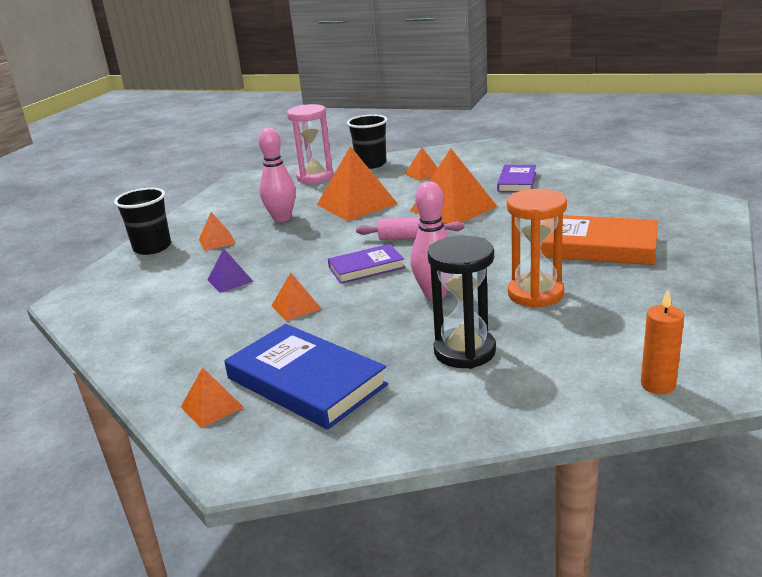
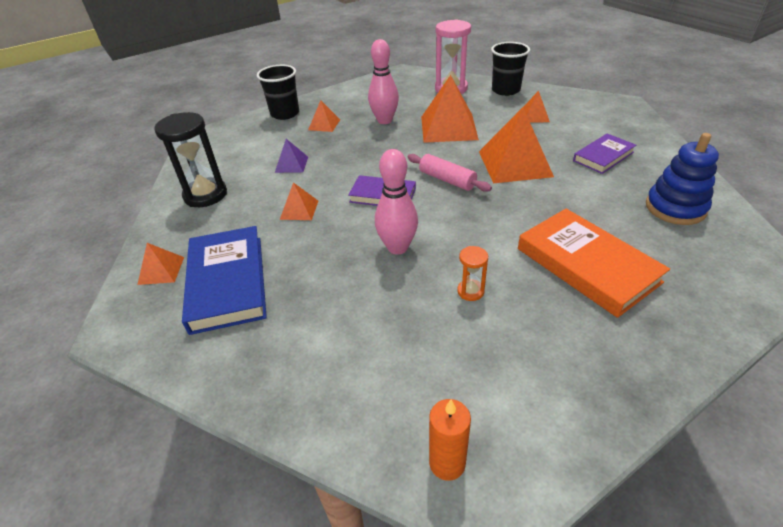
camera: 35 degrees right, 15 degrees up
black hourglass [427,236,496,369] -> black hourglass moved to [154,112,227,207]
orange hourglass [507,189,567,308] -> orange hourglass [457,246,488,301], size x0.48
none -> blue stacking toy [646,133,719,225]

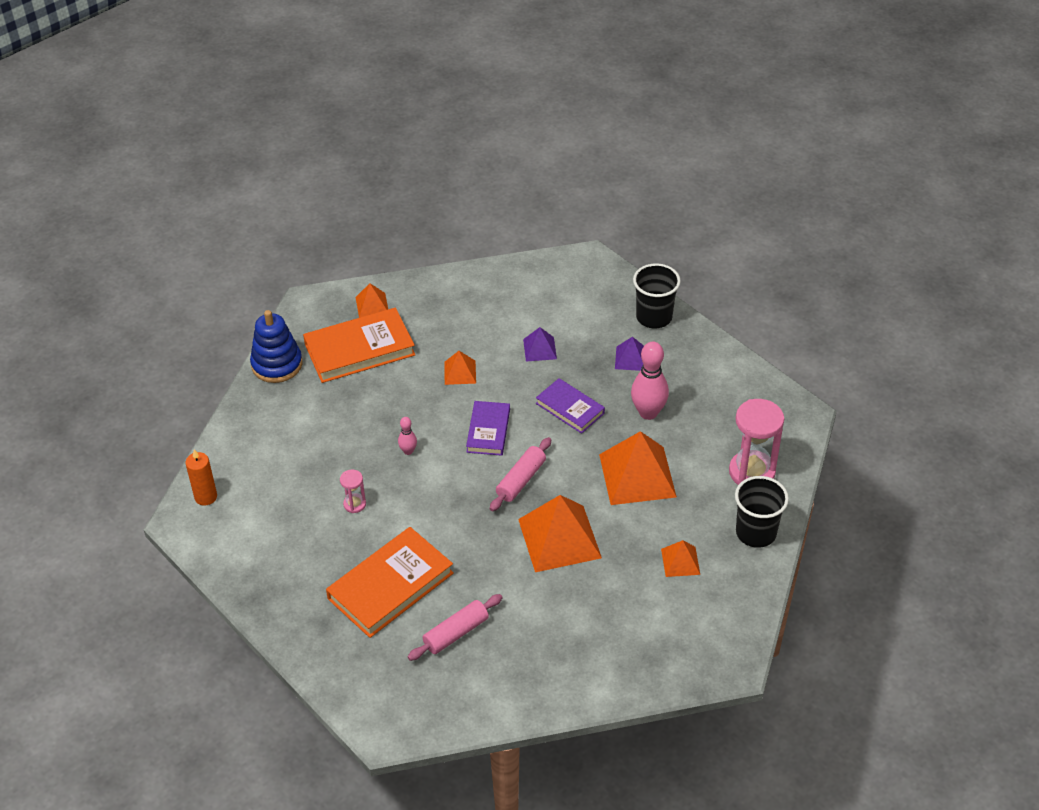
camera: 80 degrees right, 5 degrees up
black hourglass [154,112,227,207] -> none
blue book [182,226,267,335] -> orange book [303,308,415,383]
orange pyramid [308,100,340,132] -> purple pyramid [615,337,644,371]
pink bowling pin [375,149,418,255] -> pink bowling pin [398,417,417,455], size x0.50
orange hourglass [457,246,488,301] -> pink hourglass [340,470,366,513]
purple book [573,134,636,174] -> purple book moved to [536,378,605,434]
blue stacking toy [646,133,719,225] -> blue stacking toy moved to [250,310,303,383]
none -> pink rolling pin [408,594,503,661]

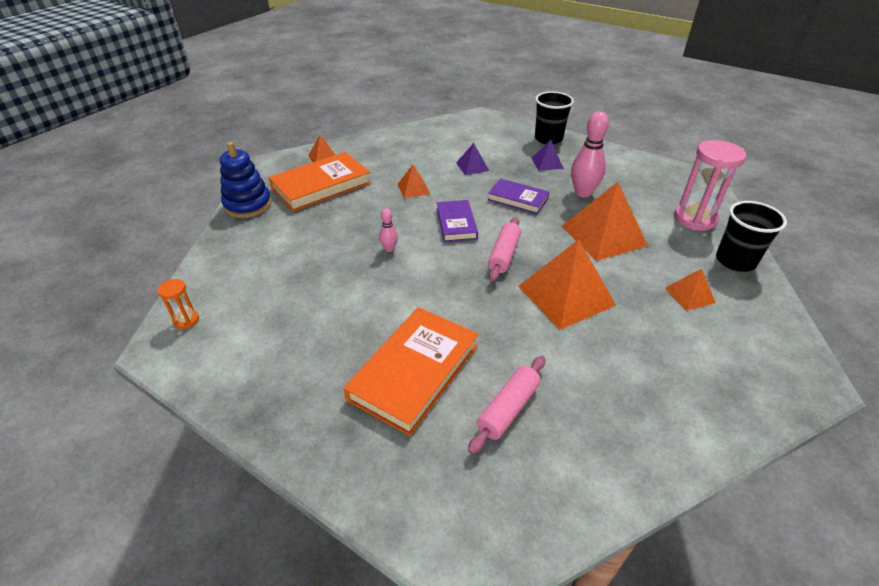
camera: 15 degrees left, 5 degrees down
orange candle [185,449,217,506] -> orange hourglass [157,279,199,329]
pink hourglass [340,470,366,513] -> none

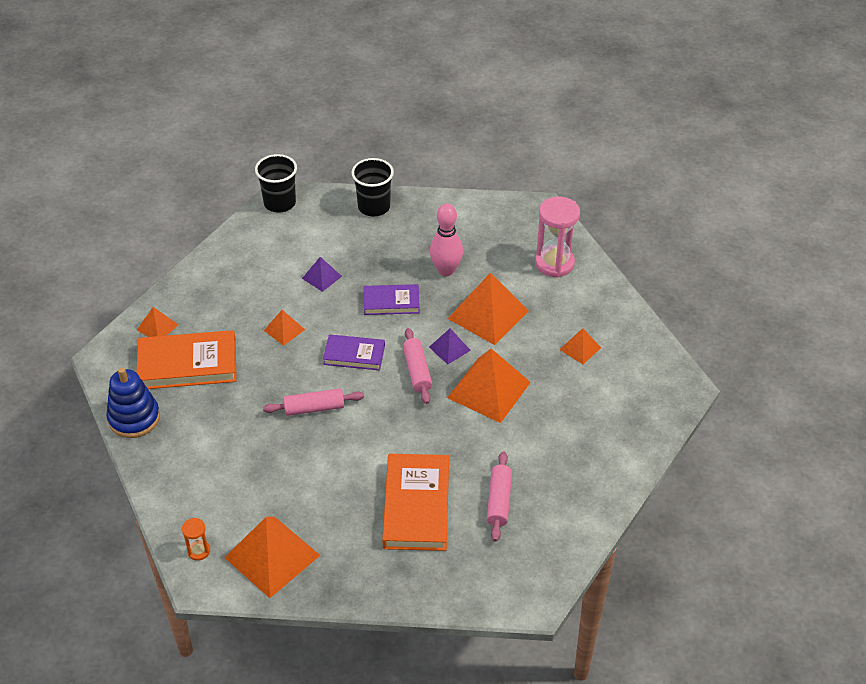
camera: 30 degrees left, 5 degrees up
orange book [268,152,371,212] -> orange book turned 60 degrees clockwise [136,330,236,389]
pink bowling pin [379,208,398,252] -> pink rolling pin [263,389,364,416]
purple book [437,200,478,242] -> purple book turned 45 degrees counterclockwise [323,334,385,370]
purple pyramid [532,140,563,171] -> purple pyramid moved to [429,328,471,365]
black cup [716,201,787,272] -> black cup moved to [255,154,297,213]
none -> orange pyramid [224,517,320,598]

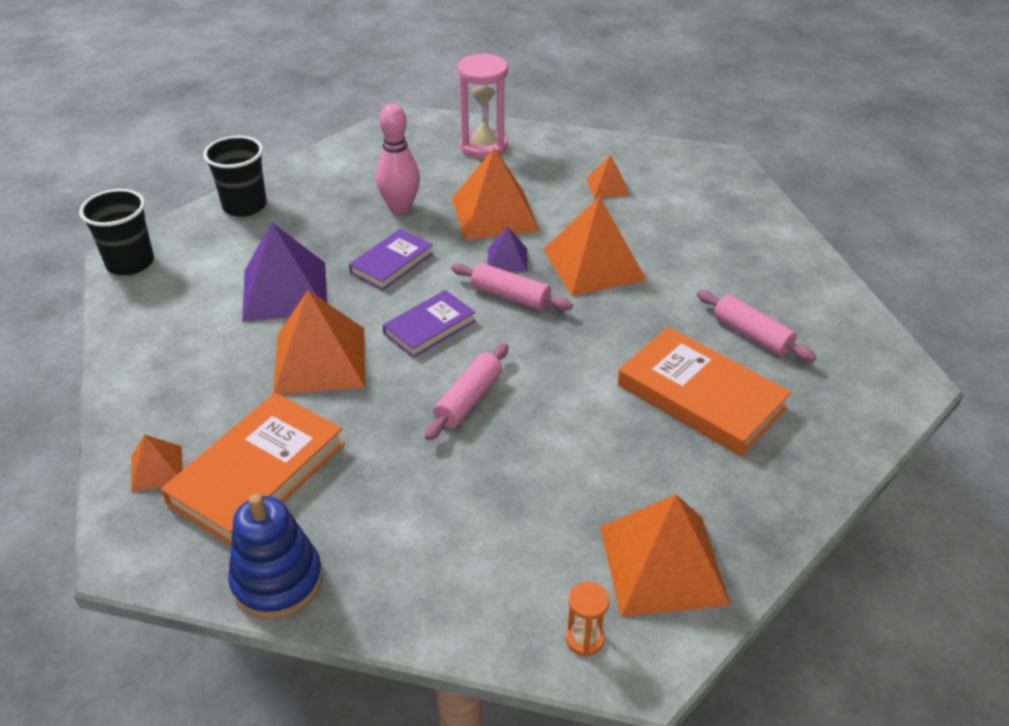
camera: 50 degrees left, 5 degrees down
orange pyramid [264,310,305,346] -> orange pyramid [273,290,365,394], size x1.99
purple pyramid [302,257,342,292] -> purple pyramid [242,222,327,322], size x1.99

